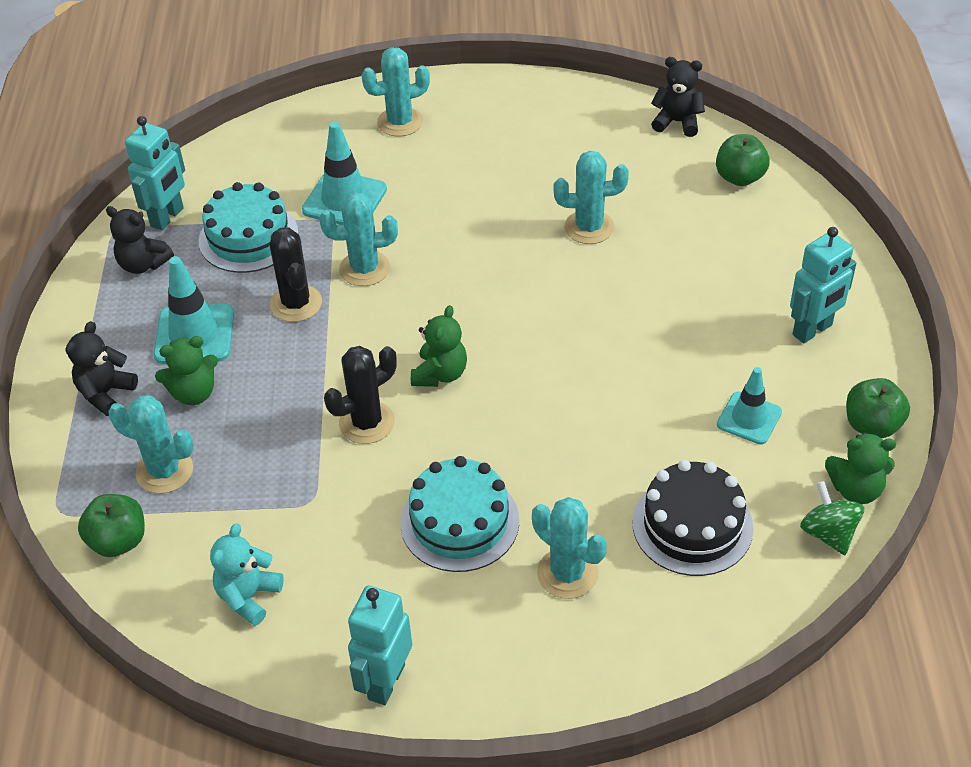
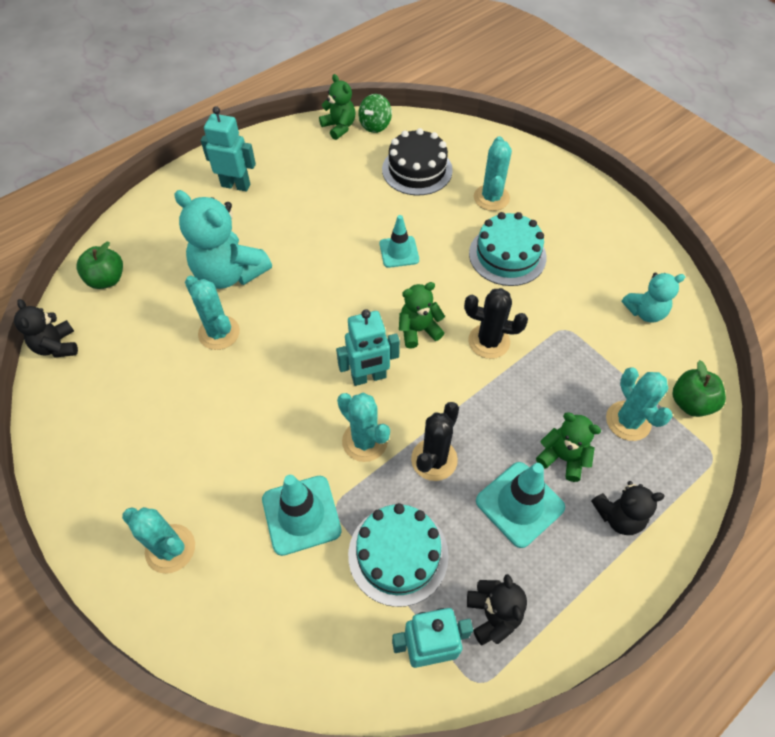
camera: 130 degrees left, 10 degrees up
turquoise robot [348,586,412,705] -> turquoise robot moved to [336,309,400,386]
turquoise traffic cone [717,367,782,444] -> turquoise traffic cone moved to [380,215,419,268]
green apple [846,378,910,438] -> none
none -> turquoise teddy bear [174,190,272,289]

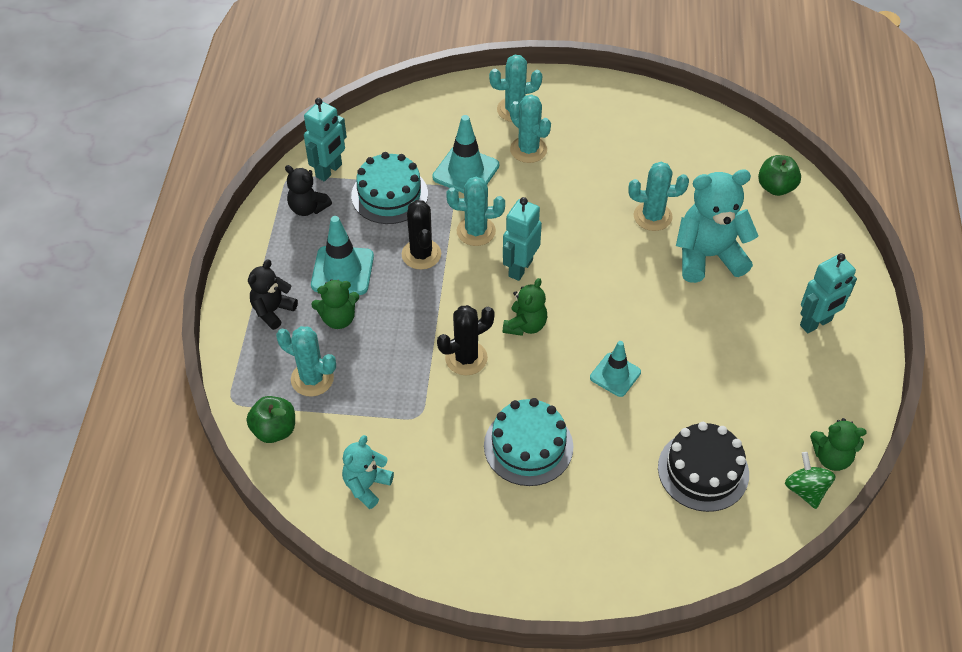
camera: 135 degrees right, 5 degrees down
black teddy bear [14,299,78,358] -> none
turquoise cactus [474,136,512,211] -> turquoise cactus moved to [510,94,551,163]

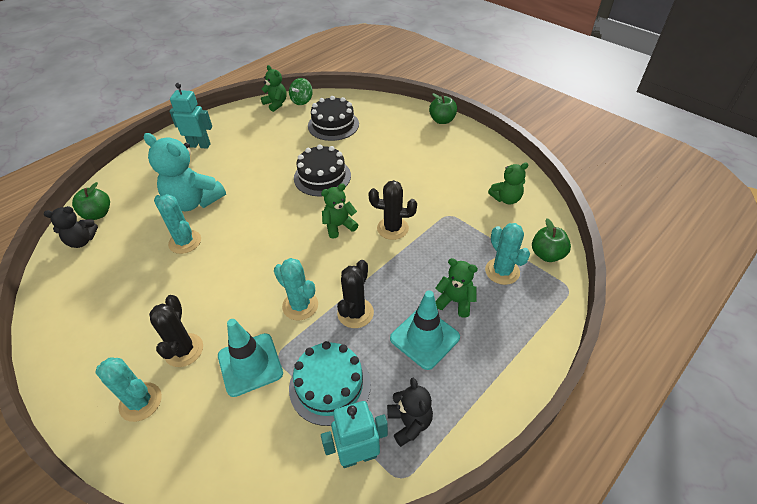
camera: 140 degrees left, 5 degrees down
black teddy bear [248,260,298,330] -> black teddy bear moved to [44,206,98,248]
turquoise teddy bear [342,435,394,509] -> green teddy bear [488,163,528,205]
turquoise cake [484,398,573,486] -> none
turquoise robot [503,197,542,281] -> none
turquoise cactus [510,94,551,163] -> black cactus [149,295,203,367]
turquoise traffic cone [590,341,641,397] -> black cake [294,144,351,197]
none -> green apple [429,93,457,124]

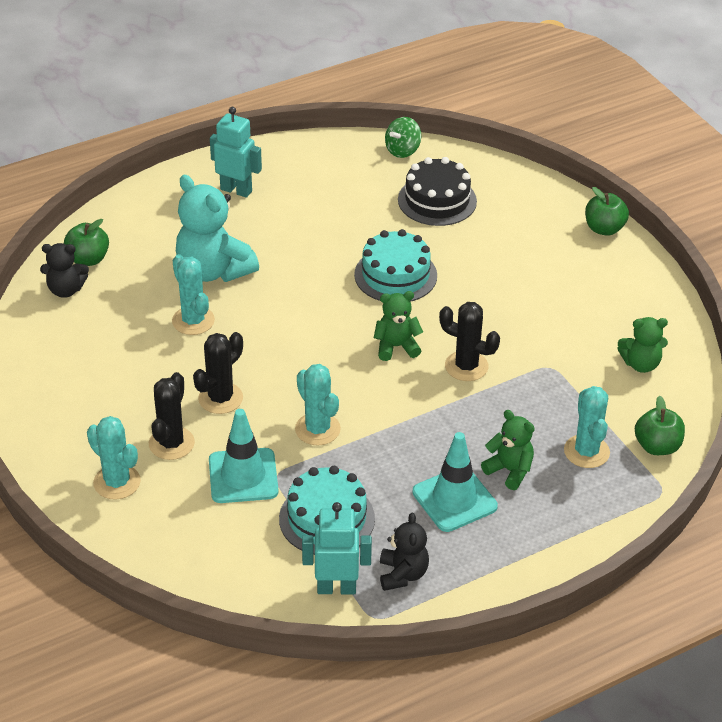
camera: 15 degrees right, 5 degrees down
green teddy bear [261,65,287,112] -> none
black cake [294,144,351,197] -> turquoise cake [354,229,437,302]
black cactus [337,260,374,328] -> black cactus moved to [193,332,243,414]

